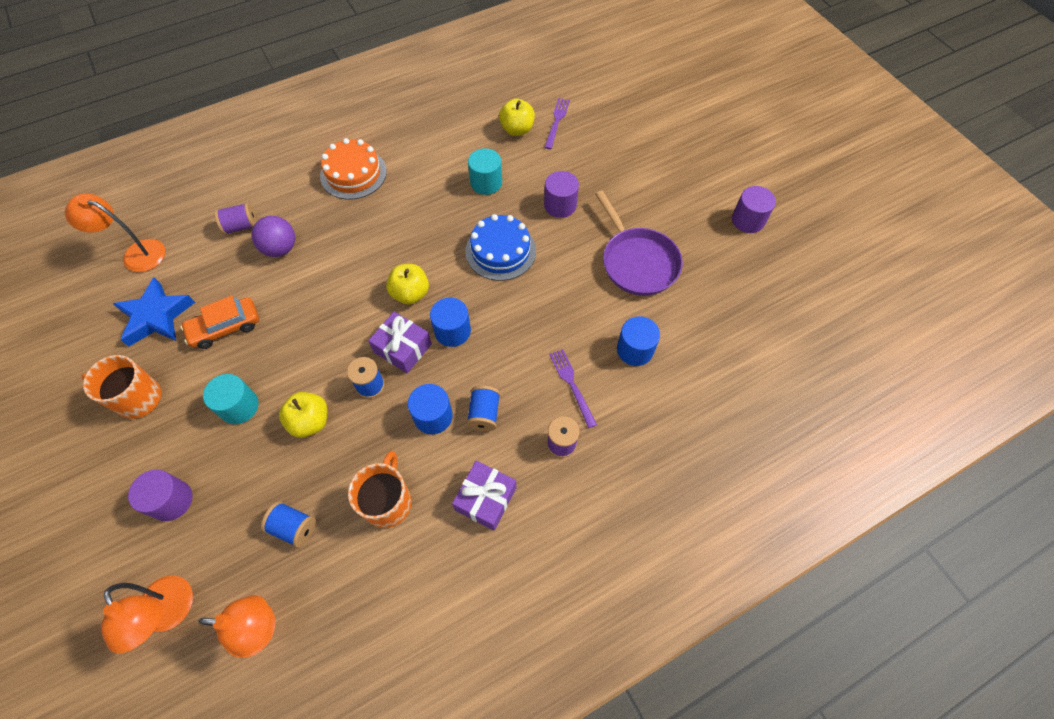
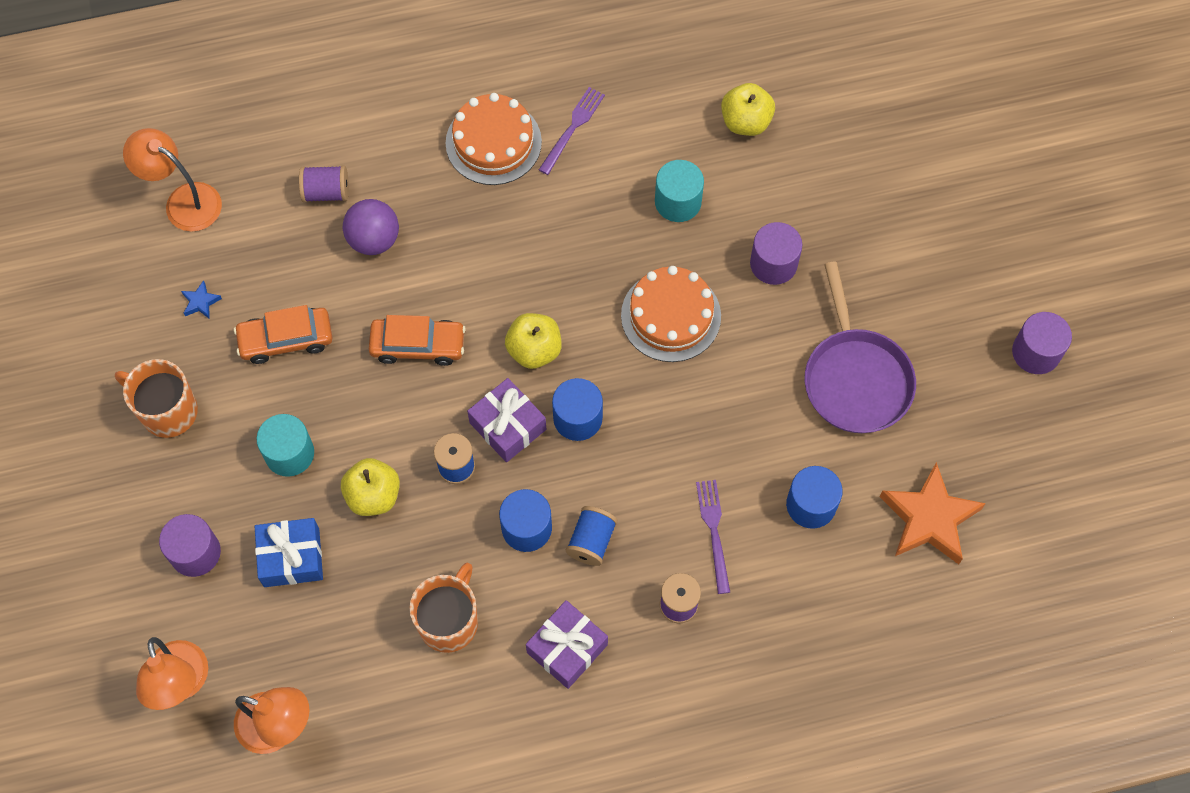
camera: 15 degrees right, 5 degrees up
blue star [113,277,195,347] -> blue star [181,280,222,319], size x0.41
blue spool [261,501,316,548] -> none
blue cake [465,214,536,281] -> orange cake [621,266,721,362]
purple fork [544,98,570,149] -> purple fork moved to [539,87,605,175]
none -> blue gift [255,518,323,587]
none -> orange car [369,315,466,366]
none -> orange star [880,462,986,564]

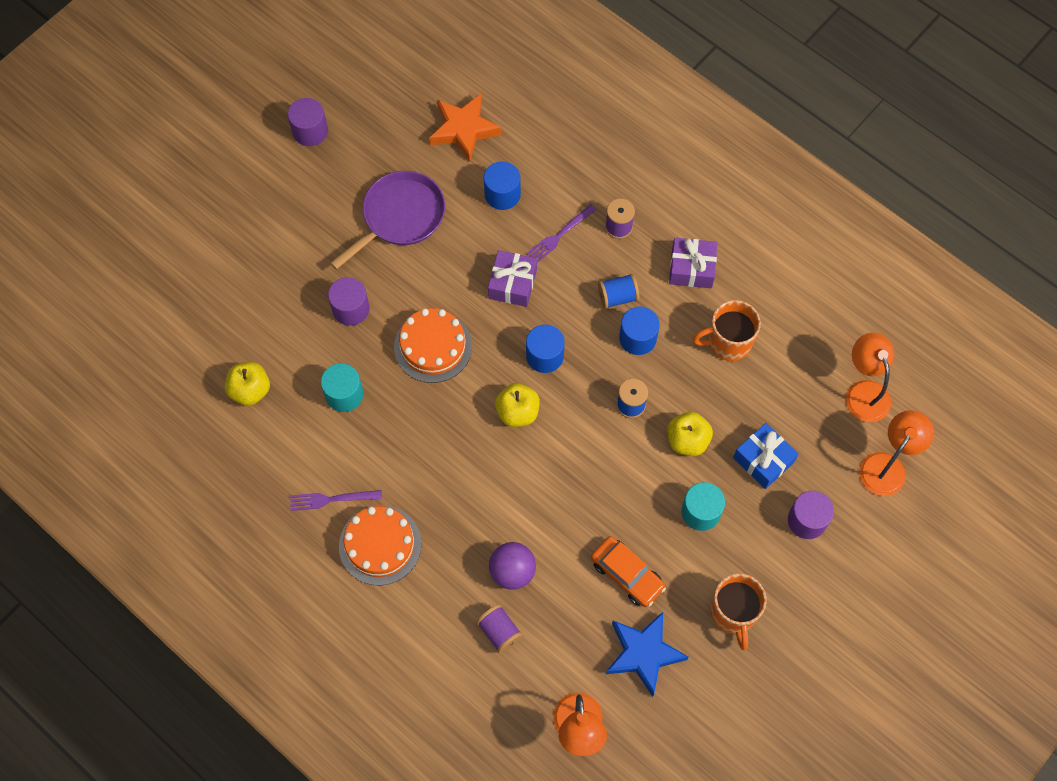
camera: 125 degrees left, 0 degrees up
blue star [181,280,222,319] -> blue star [606,612,689,697], size x2.43
orange car [369,315,466,366] -> none
purple gift [467,378,546,462] -> purple gift moved to [488,250,537,307]

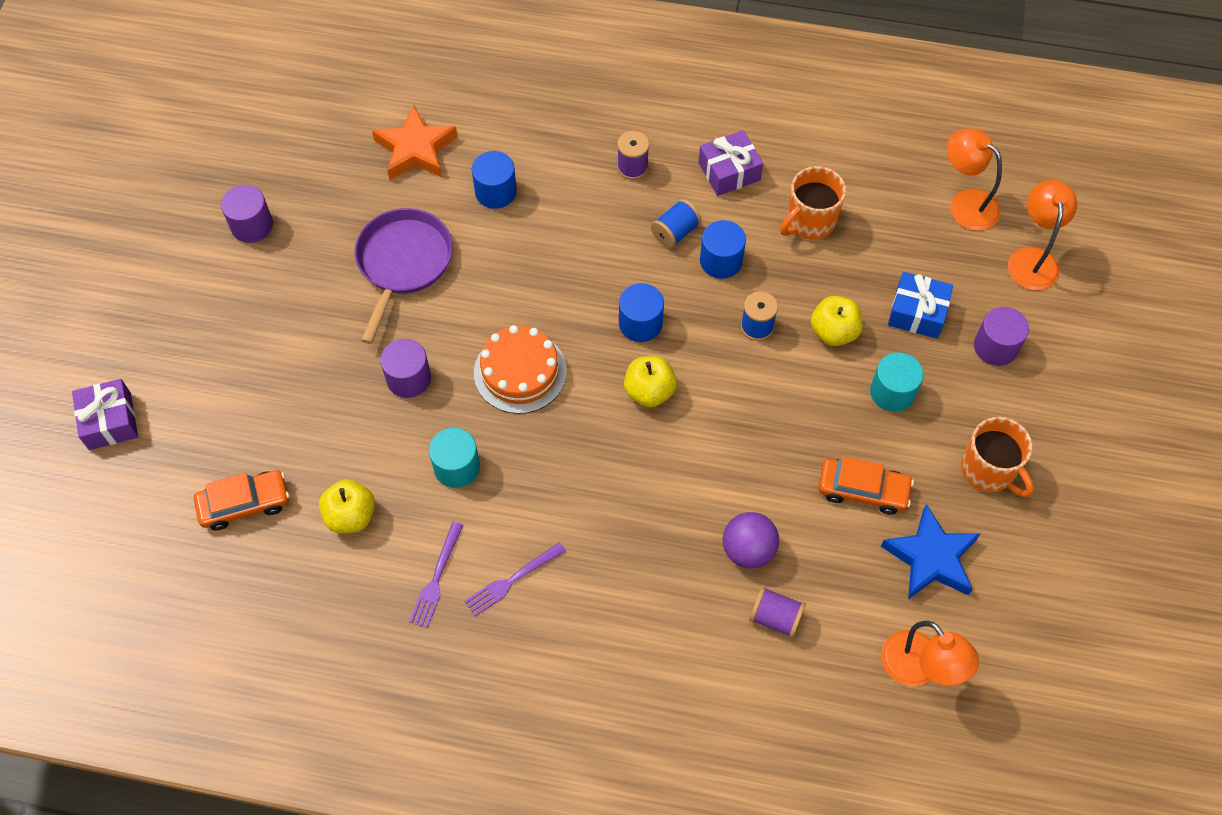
camera: 30 degrees left, 5 degrees down
orange cake [339,505,421,585] -> none
purple gift [488,250,537,307] -> purple gift moved to [72,379,138,450]
purple fork [526,204,596,263] -> purple fork moved to [409,522,463,628]
none -> orange car [194,470,289,530]

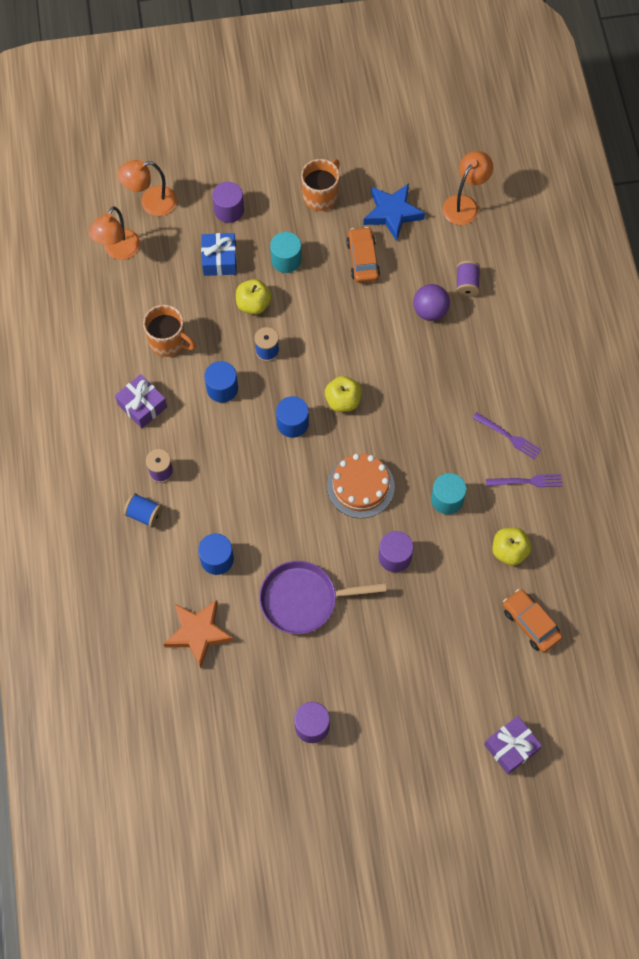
camera: 110 degrees left, 5 degrees up
blue spool [651,199,702,248] -> blue spool moved to [124,493,163,528]

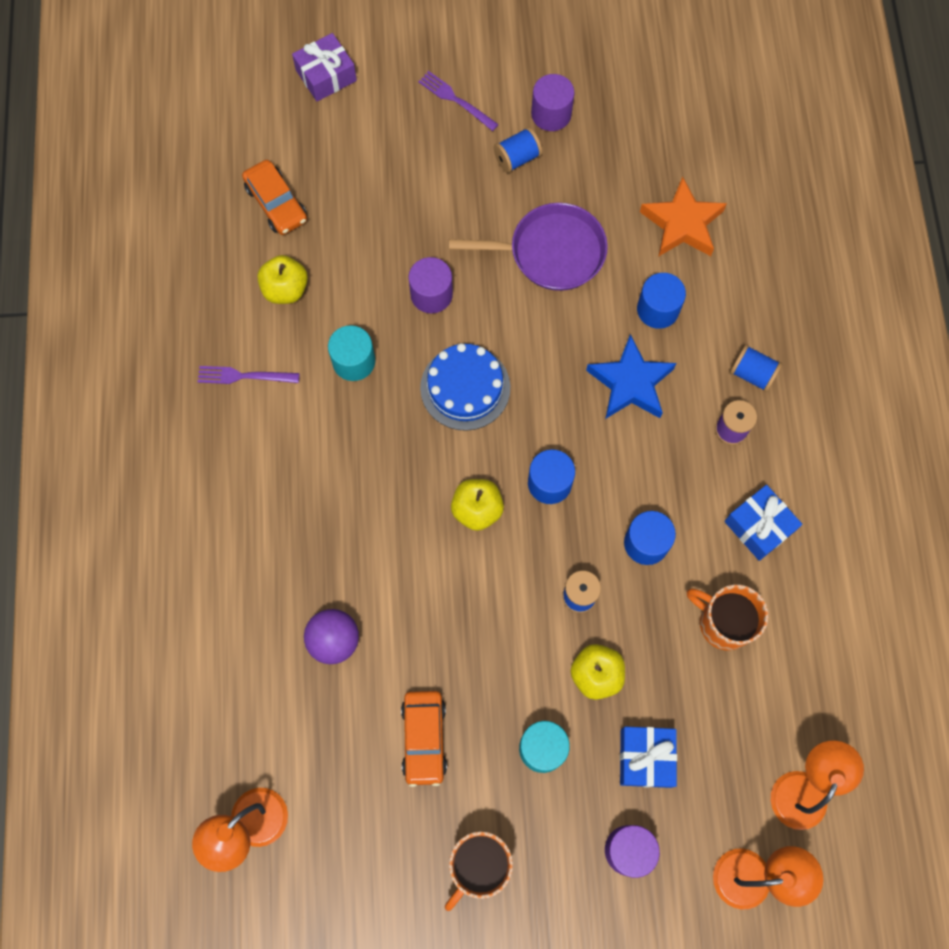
camera: 175 degrees left, 5 degrees up
purple gift [115,374,167,429] -> blue gift [724,485,802,561]
orange cake [327,454,395,518] -> blue cake [420,343,510,431]
blue star [363,184,425,241] -> blue star moved to [586,334,676,419]
purple spool [456,261,480,297] -> none
purple fork [473,412,542,459] -> purple fork moved to [418,71,499,131]
none -> blue spool [493,127,542,173]

